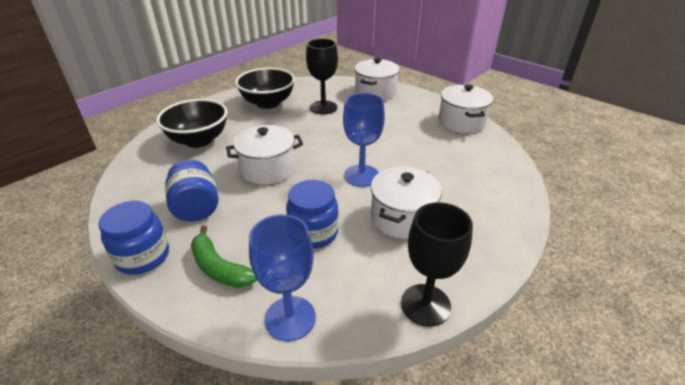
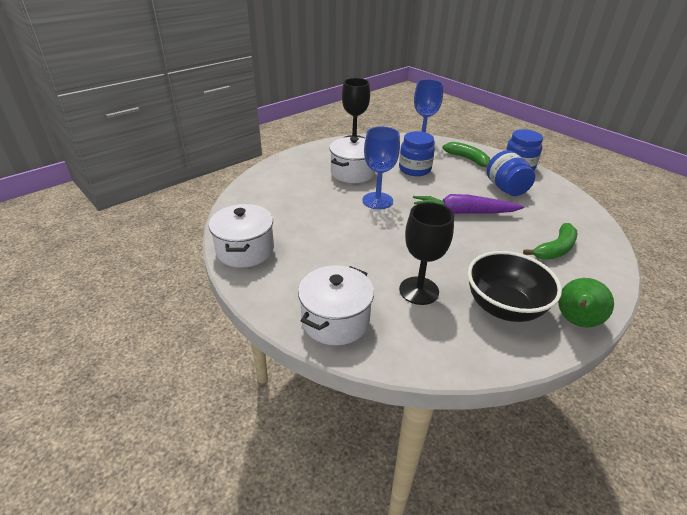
camera: 175 degrees left, 0 degrees up
black bowl [156,99,227,148] -> green banana [523,223,577,260]
white pot [226,125,303,184] -> purple carrot [413,194,524,214]
none -> green pear [558,278,614,327]

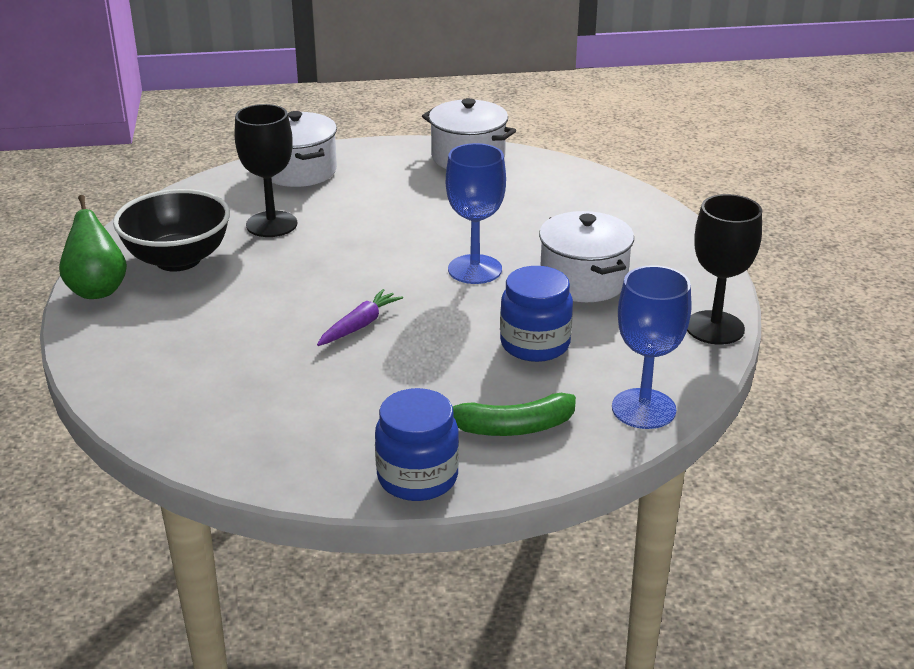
camera: 125 degrees right, 5 degrees down
purple carrot [413,194,524,214] -> purple carrot [317,289,403,346], size x0.58
blue jar [487,150,535,196] -> none
green banana [523,223,577,260] -> none

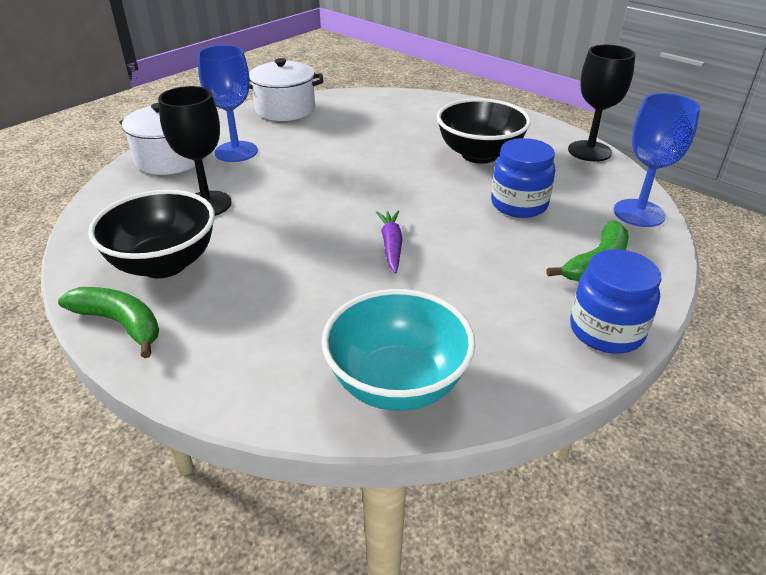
camera: 40 degrees left, 5 degrees up
green pear [59,195,127,299] -> green banana [58,287,159,358]
blue goblet [446,143,506,284] -> blue goblet moved to [197,45,258,162]
white pot [539,211,634,302] -> black bowl [437,98,531,164]
none -> turquoise bowl [322,289,475,411]

